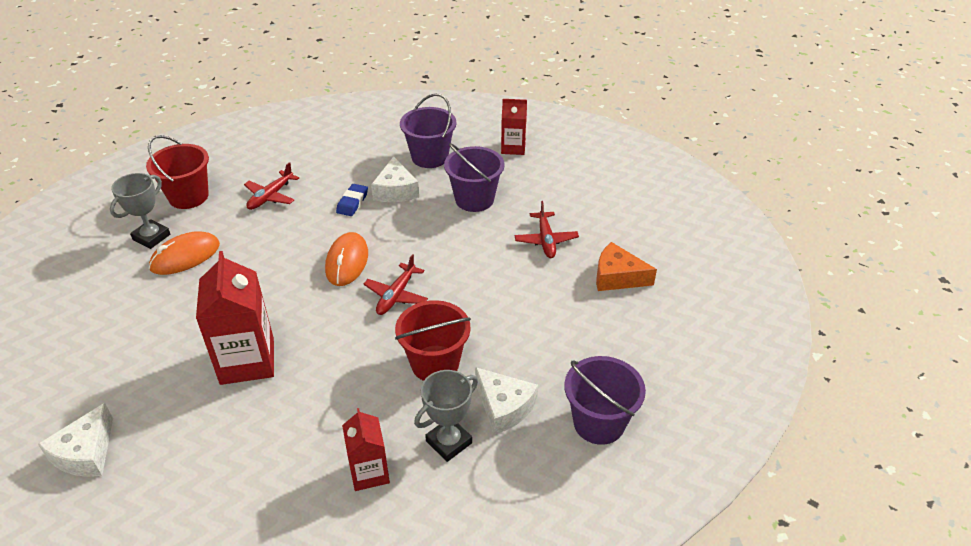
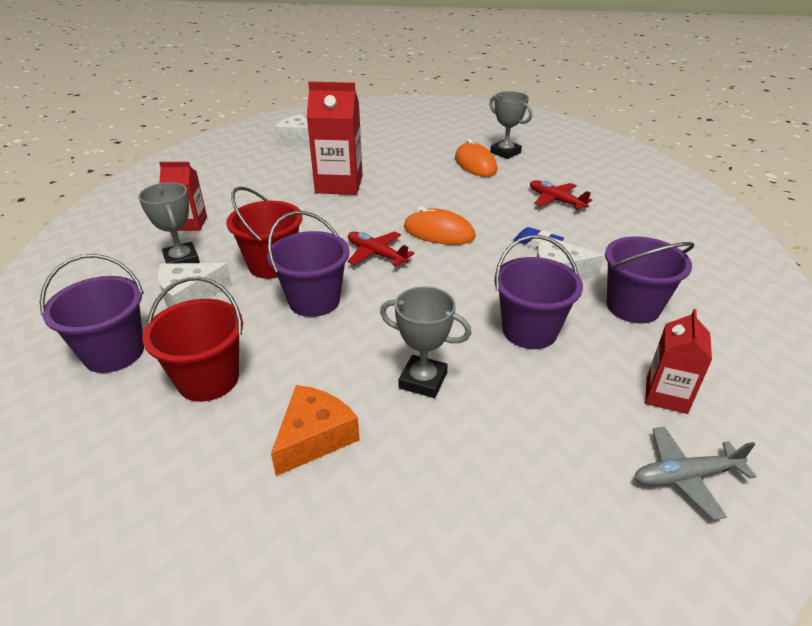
camera: 105 degrees right, 5 degrees down
red bucket [146,135,209,209] -> red bucket moved to [142,277,243,402]
red plane [515,201,579,258] -> grey trophy [380,286,471,398]
none -> purple bucket [267,211,350,317]
none -> grey plane [635,427,756,520]

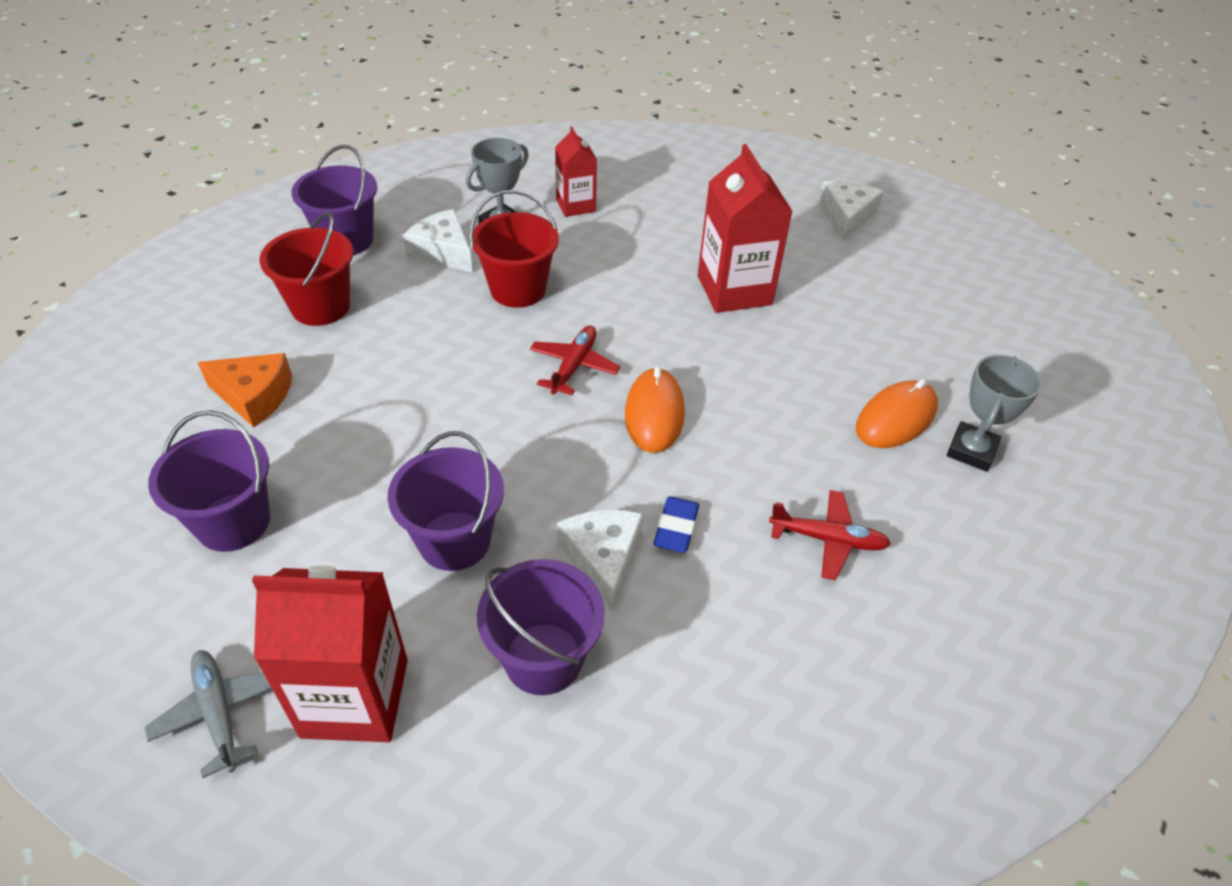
camera: 70 degrees right, 10 degrees up
purple bucket [267,211,350,317] -> purple bucket moved to [148,410,270,552]
grey trophy [380,286,471,398] -> none
red plane [530,180,592,210] -> red plane turned 75 degrees clockwise [769,490,891,580]
red carton [645,309,712,414] -> red carton [252,566,408,742], size x1.70

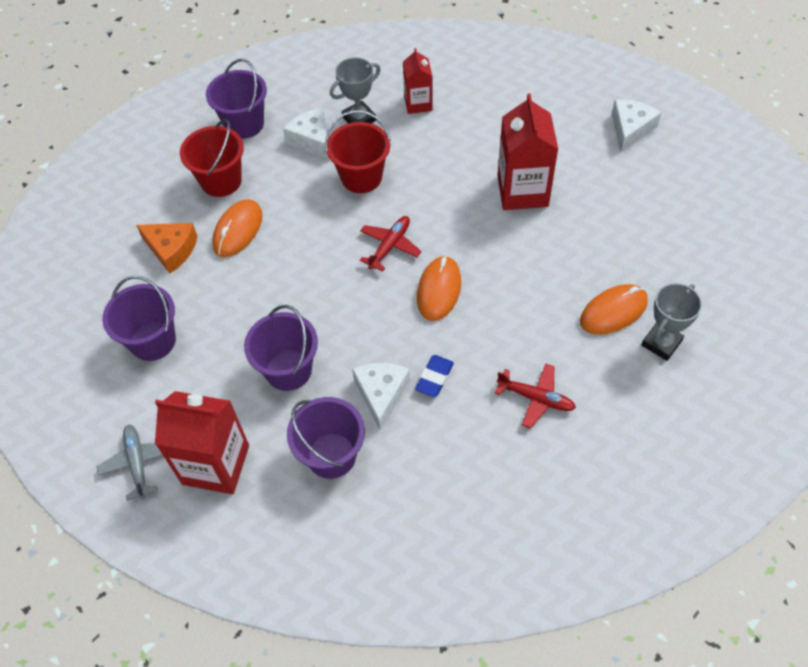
camera: 15 degrees right, 10 degrees up
none -> orange mouse [212,199,263,257]

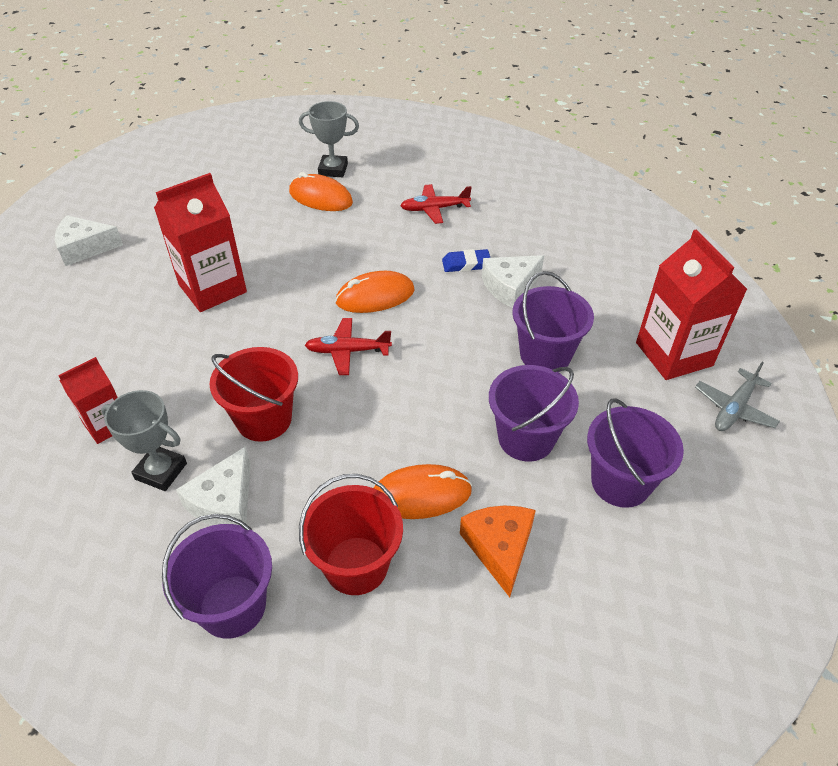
camera: 125 degrees left, 10 degrees down
purple bucket [287,397,365,479] -> purple bucket moved to [489,365,579,462]
red plane [495,364,576,429] -> red plane turned 90 degrees counterclockwise [400,184,472,224]

